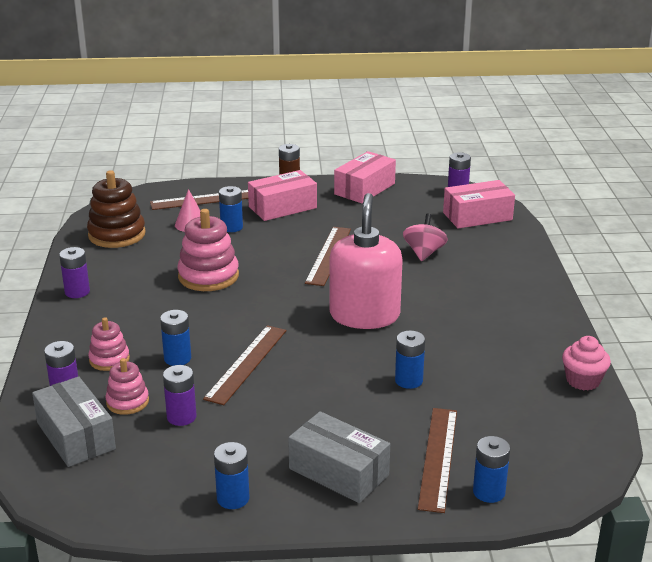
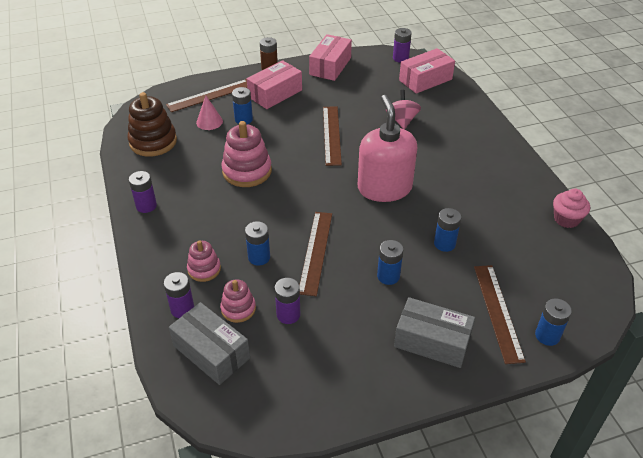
camera: 15 degrees left, 15 degrees up
blue battery [214,442,249,509] -> blue battery moved to [377,240,403,285]

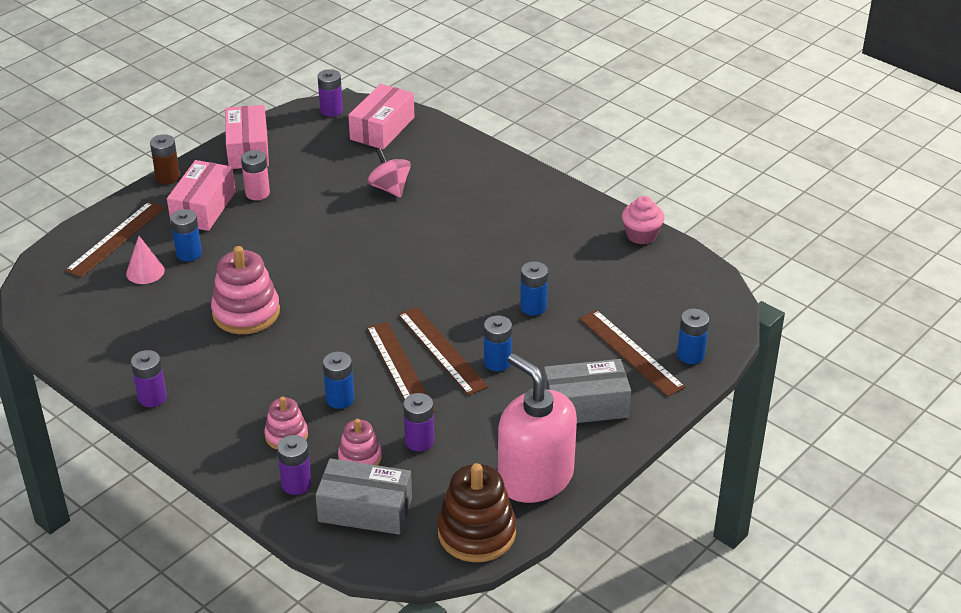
camera: 30 degrees left, 5 degrees down
brown stacking toy [128,92,177,157] -> brown stacking toy moved to [438,463,516,562]
brown ruler [323,107,342,166] -> brown ruler moved to [398,307,488,396]
pink soap dispenser [358,95,417,202] -> pink soap dispenser moved to [498,353,577,503]
none -> pink battery [241,150,270,200]

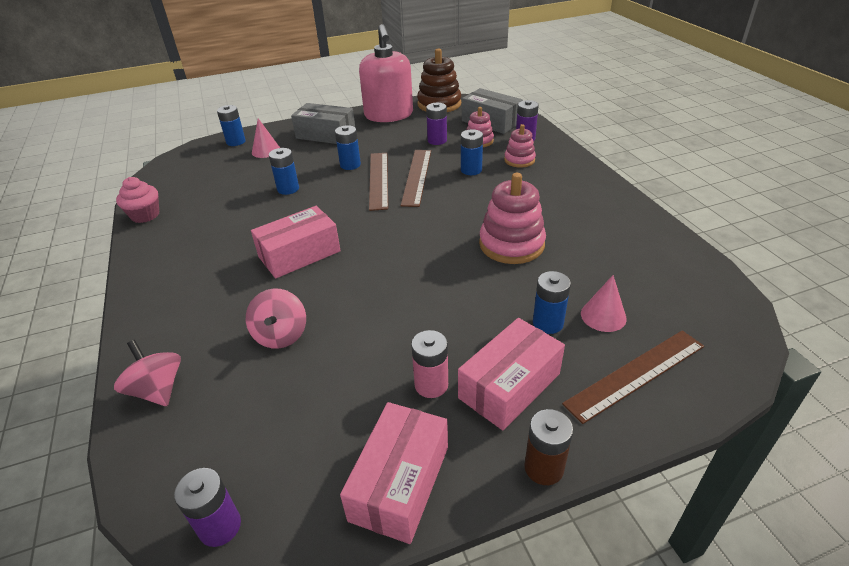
camera: 150 degrees left, 0 degrees up
purple battery [131,350,167,407] -> none
pink box [348,84,414,149] -> pink box moved to [251,206,341,279]
brown ruler [579,310,685,397] -> pink cone [252,118,280,158]
none -> pink spinning top [114,340,181,406]

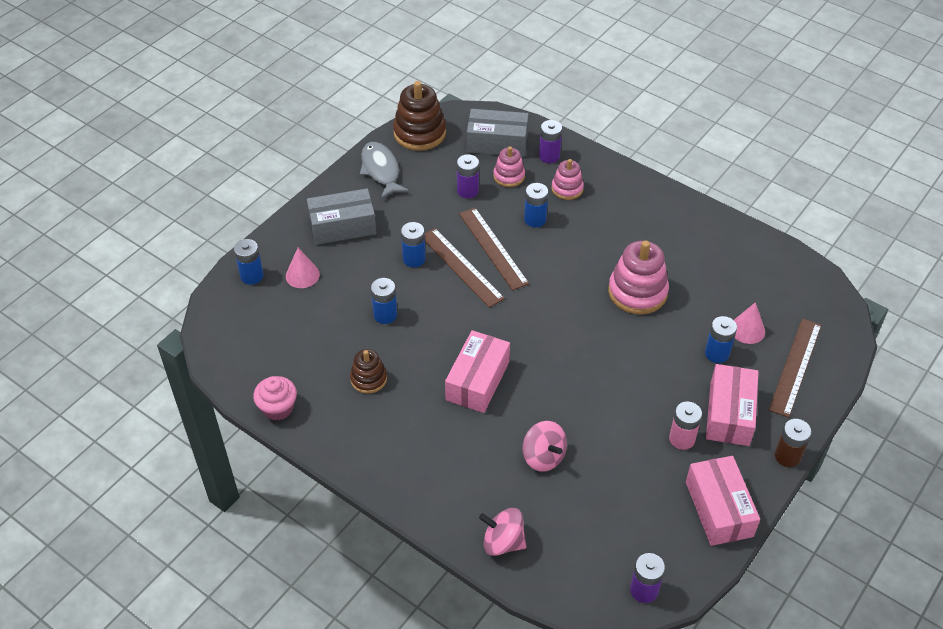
camera: 35 degrees left, 10 degrees up
pink soap dispenser [359,24,413,122] -> grey fish [360,142,409,199]
none -> brown stacking toy [350,349,387,394]

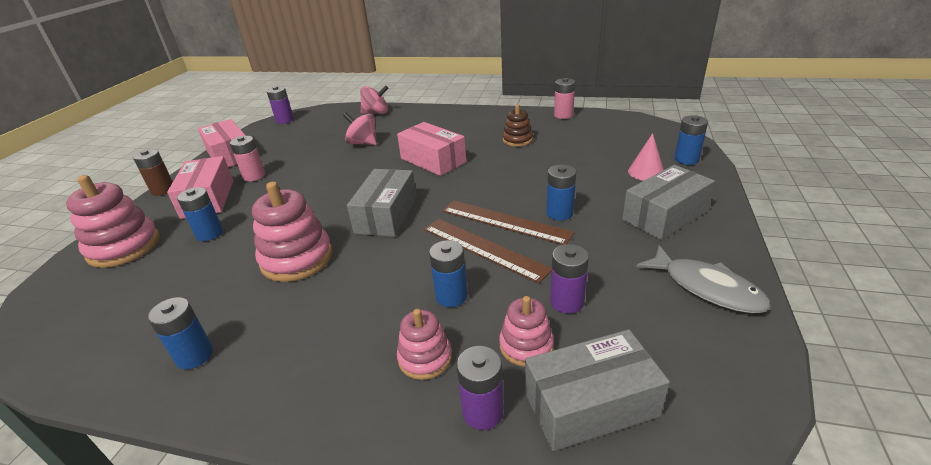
camera: 160 degrees right, 15 degrees down
pink cupcake [253,376,297,421] -> pink battery [554,78,575,119]
blue battery [371,278,397,324] -> blue battery moved to [148,297,213,369]
brown stacking toy [393,81,446,151] -> none
pink box [445,330,510,413] -> pink box turned 45 degrees counterclockwise [397,122,466,176]
pink cone [734,302,765,344] -> none
brown ruler [769,318,822,418] -> pink stacking toy [66,175,160,268]
none -> grey box [347,169,417,237]

